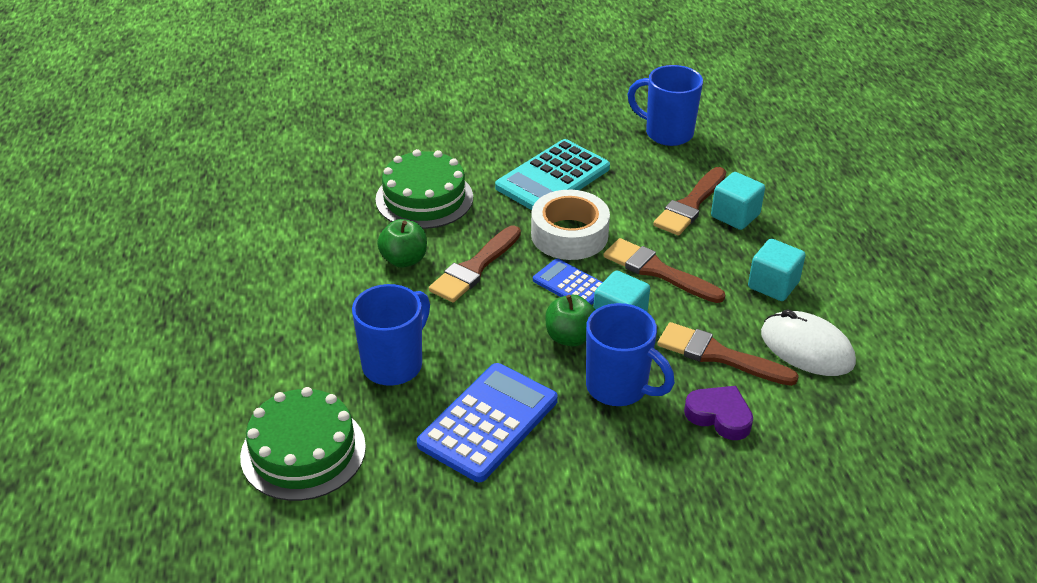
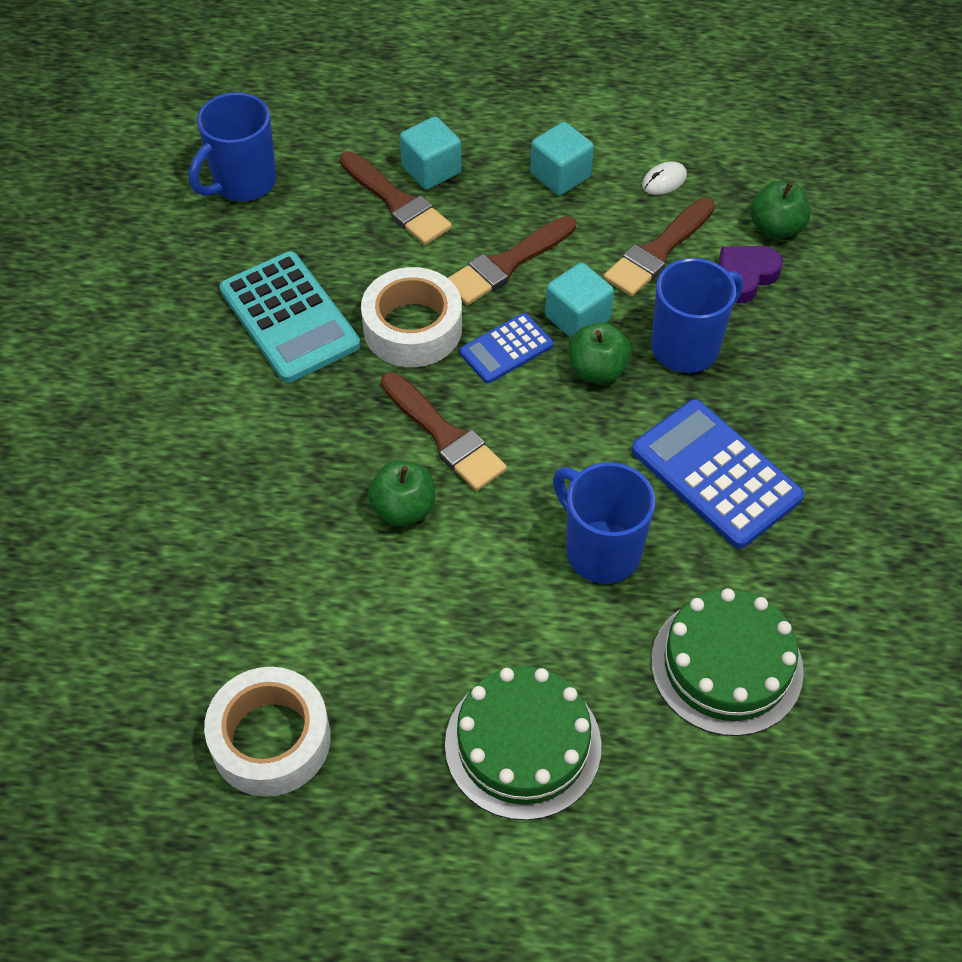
camera: 75 degrees left, 15 degrees up
green cake [375,149,473,229] -> green cake moved to [445,666,601,820]
white mouse [761,309,856,376] -> white mouse [642,161,687,195], size x0.48
none -> white tape [204,667,331,797]
none -> green apple [750,181,810,239]

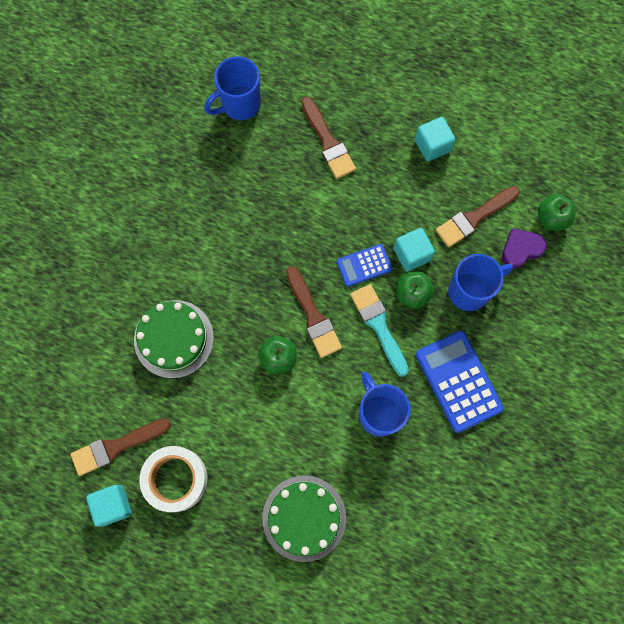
camera: 15 degrees right, 20 degrees up
turquoise calculator [219,251,361,383] -> none
white tape [361,267,462,367] -> none
turquoise cube [400,116,462,190] -> turquoise cube moved to [86,485,132,527]
brown brush [448,216,576,305] -> brown brush moved to [70,419,171,476]
white mouse [642,161,687,195] -> none
green cake [651,588,804,736] -> green cake moved to [134,300,214,378]
none -> turquoise brush [350,284,409,377]

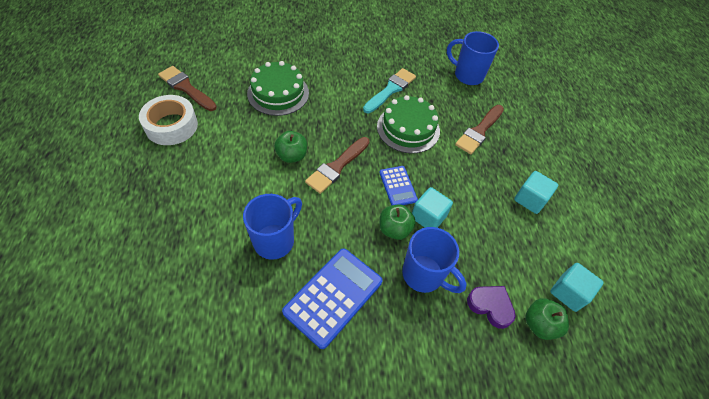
camera: 60 degrees right, 20 degrees down
turquoise cube [86,485,132,527] -> turquoise cube moved to [550,263,604,312]
green cake [262,475,346,562] -> green cake moved to [377,95,440,153]
blue calculator [337,244,392,287] -> blue calculator turned 150 degrees counterclockwise [379,166,418,206]
turquoise brush [350,284,409,377] -> turquoise brush moved to [363,68,416,113]
brown brush [436,186,520,248] -> none

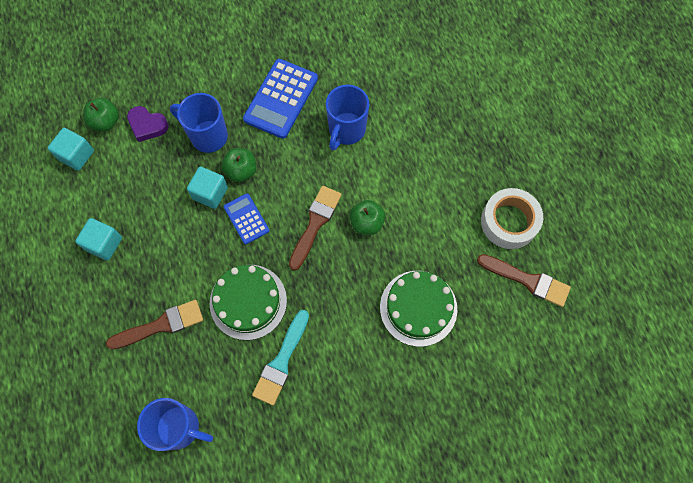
camera: 170 degrees right, 15 degrees up
brown brush [455,105,504,154] -> brown brush turned 45 degrees clockwise [106,300,203,350]

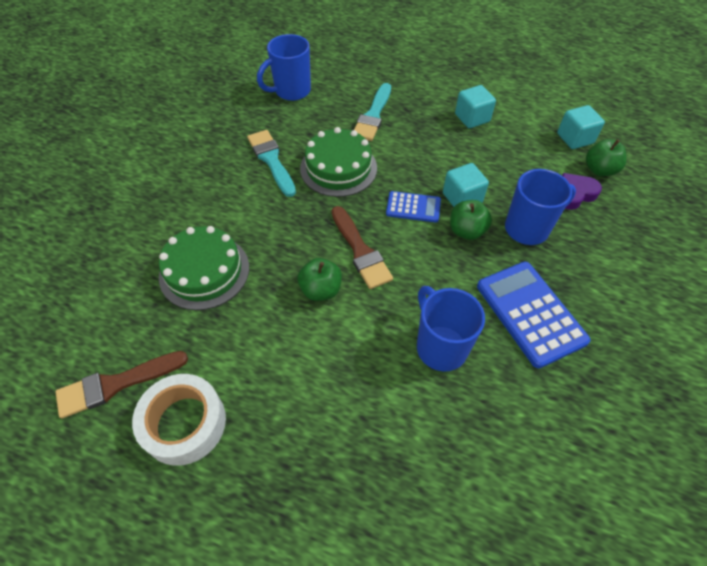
camera: 130 degrees right, 15 degrees down
brown brush [106,300,203,350] -> turquoise brush [354,83,391,141]

